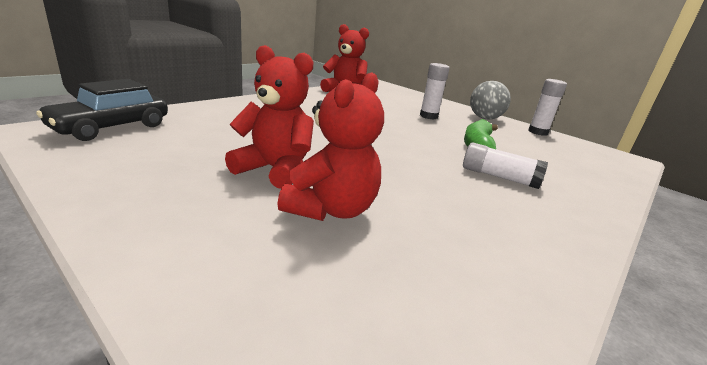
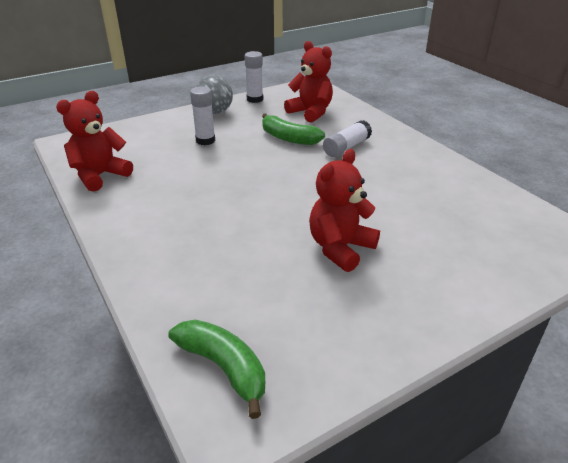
camera: 70 degrees left, 10 degrees up
black car [36,79,168,141] -> green banana [168,320,265,419]
red teddy bear [277,72,384,221] -> red teddy bear moved to [284,41,333,123]

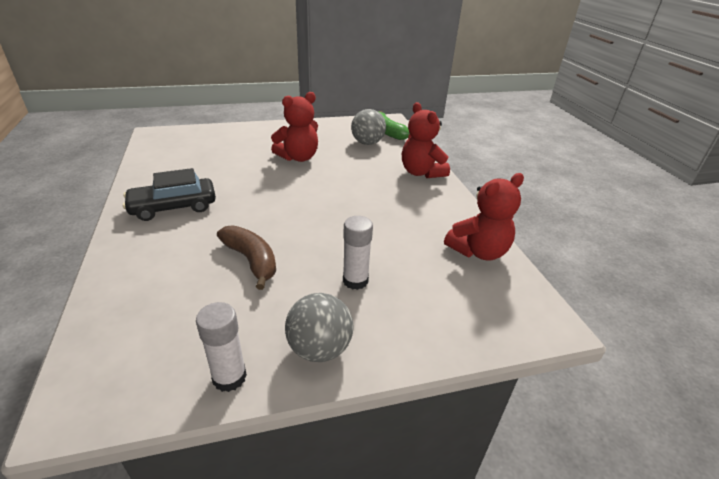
camera: 165 degrees left, 0 degrees up
green banana [262,113,325,145] -> brown banana [217,225,276,290]
red teddy bear [284,41,333,123] -> red teddy bear moved to [402,102,450,178]
white glue stick [323,120,372,157] -> none
none -> black car [123,168,216,221]
none -> grey ball [351,109,386,145]

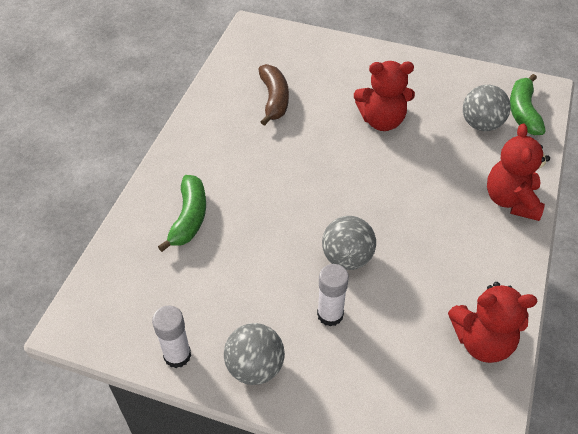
camera: 35 degrees right, 15 degrees up
black car [123,168,216,221] -> none
brown banana [217,225,276,290] -> brown banana moved to [259,64,289,126]
none -> green banana [158,175,206,252]
none -> grey ball [322,216,376,270]

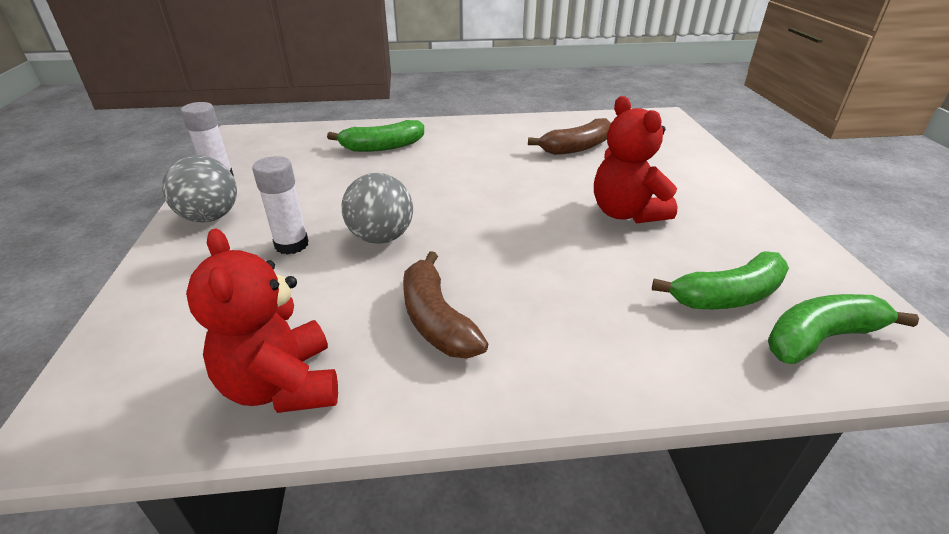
camera: 65 degrees right, 15 degrees down
grey ball [463,85,511,131] -> green banana [652,251,789,309]
red teddy bear [487,124,550,221] -> none
none -> brown banana [403,251,488,358]

